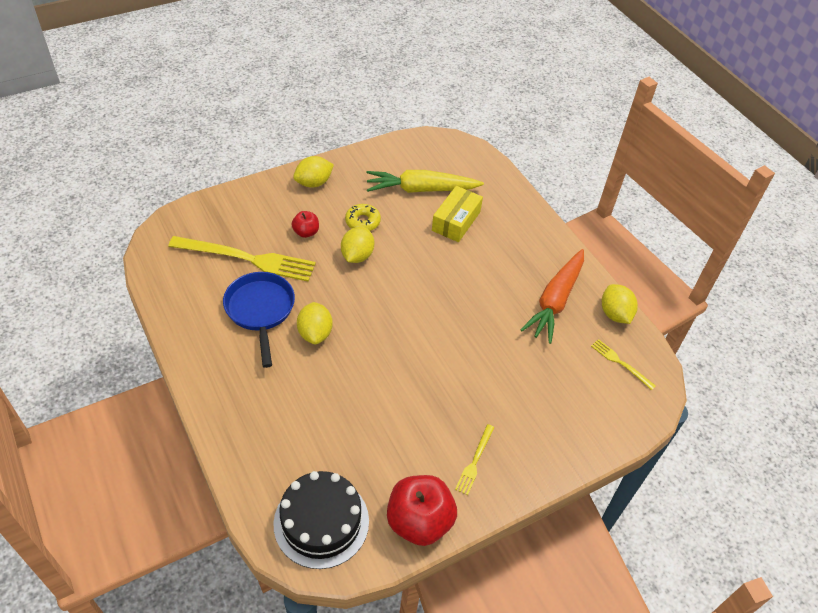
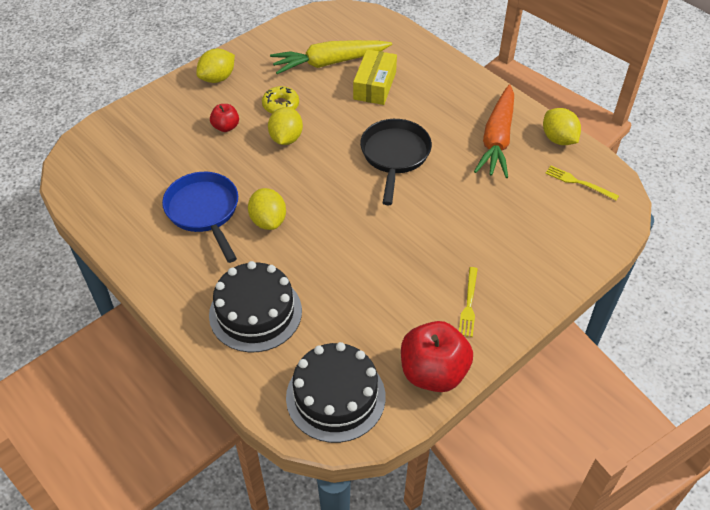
camera: 10 degrees left, 0 degrees up
yellow fork [168,236,316,282] -> none
none -> black cake [209,261,302,353]
none -> black pan [360,119,432,206]

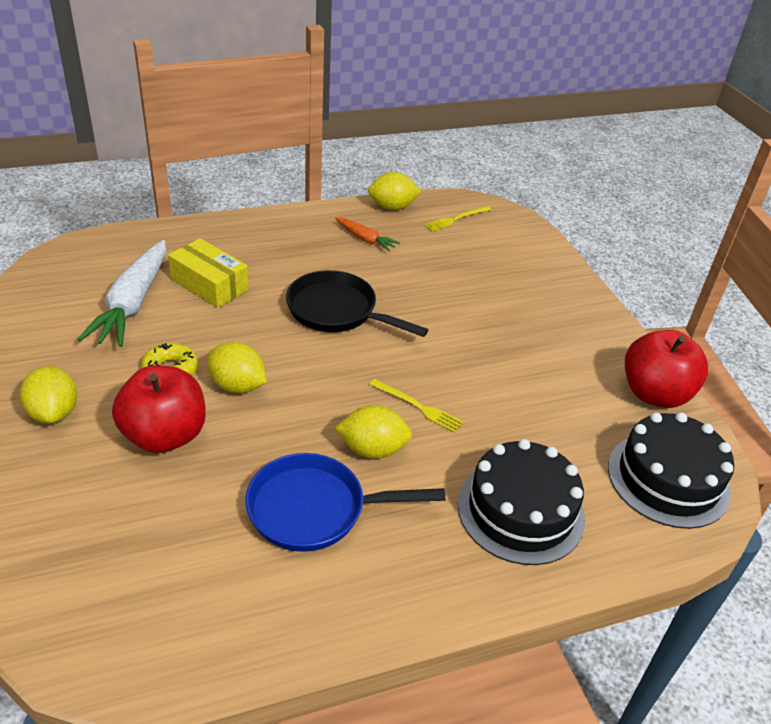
camera: 70 degrees left, 10 degrees down
red apple [210,104,239,132] -> red apple [112,365,206,453], size x1.95
yellow carrot [270,40,392,74] -> white carrot [78,240,166,347]
yellow fork [459,267,478,337] -> yellow fork moved to [370,379,463,433]
orange carrot [474,85,514,178] -> orange carrot [335,218,400,251], size x0.50

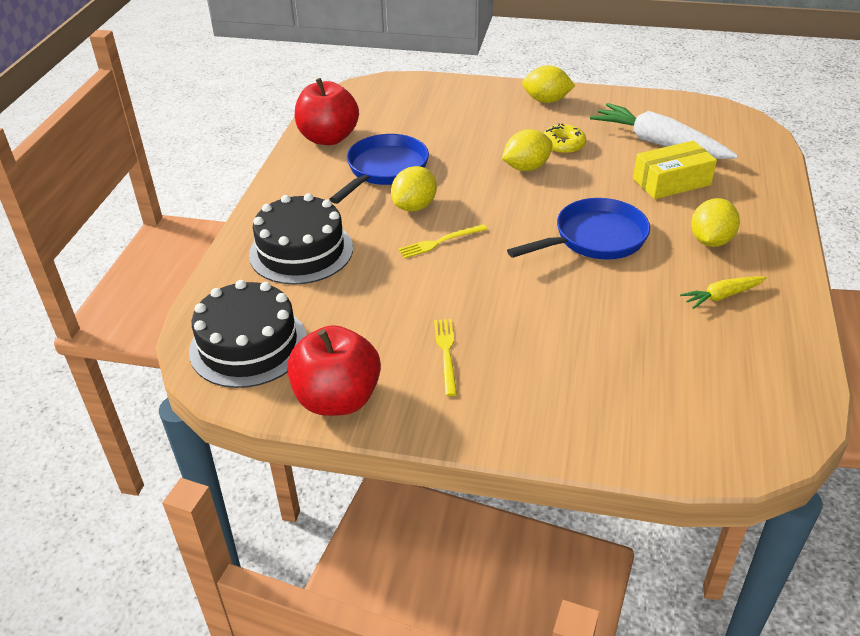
camera: 125 degrees right, 0 degrees up
red apple [112,365,206,453] -> red apple moved to [295,78,359,145]
black pan [286,270,428,337] -> blue pan [507,198,650,260]
orange carrot [335,218,400,251] -> yellow carrot [680,276,767,309]
yellow lemon [368,172,422,210] -> yellow lemon moved to [691,198,740,247]
yellow fork [424,206,491,231] -> yellow fork moved to [434,319,457,396]

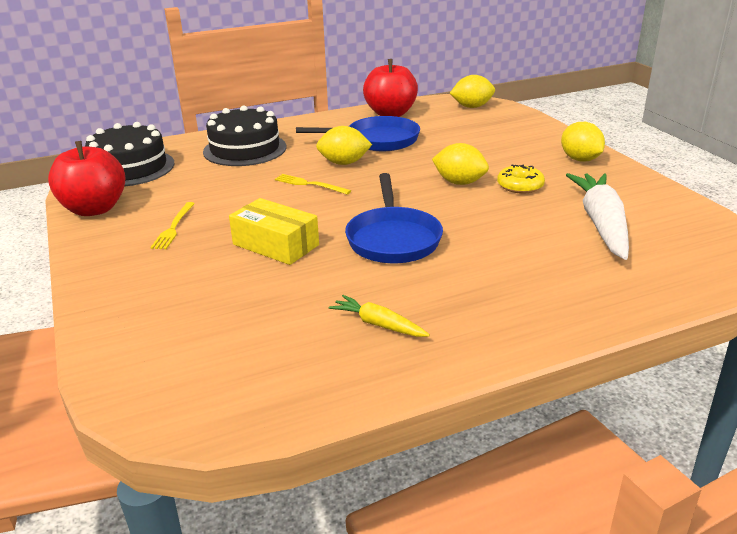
camera: 55 degrees right, 10 degrees down
yellow fork [434,319,457,396] -> yellow fork turned 135 degrees clockwise [150,202,195,249]
blue pan [507,198,650,260] -> blue pan turned 60 degrees clockwise [345,173,443,263]
yellow box [633,141,717,199] -> yellow box moved to [229,198,319,265]
yellow lemon [691,198,740,247] -> yellow lemon moved to [450,75,495,108]

